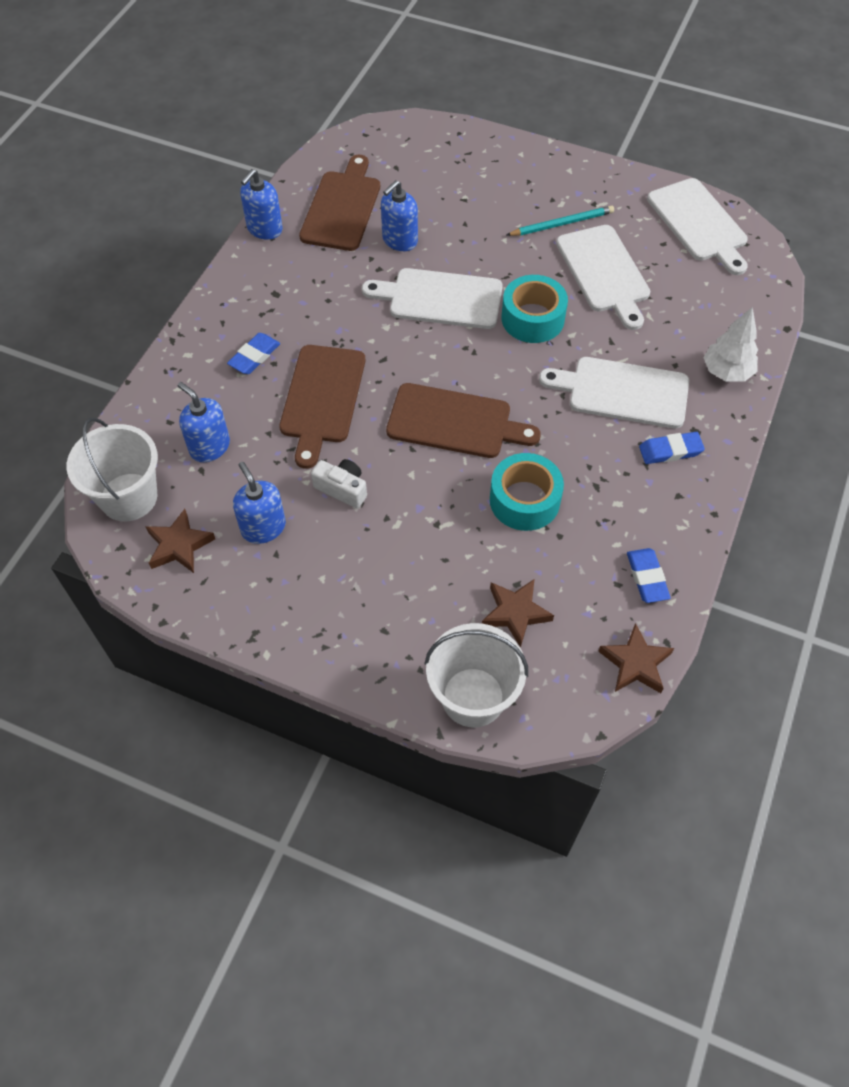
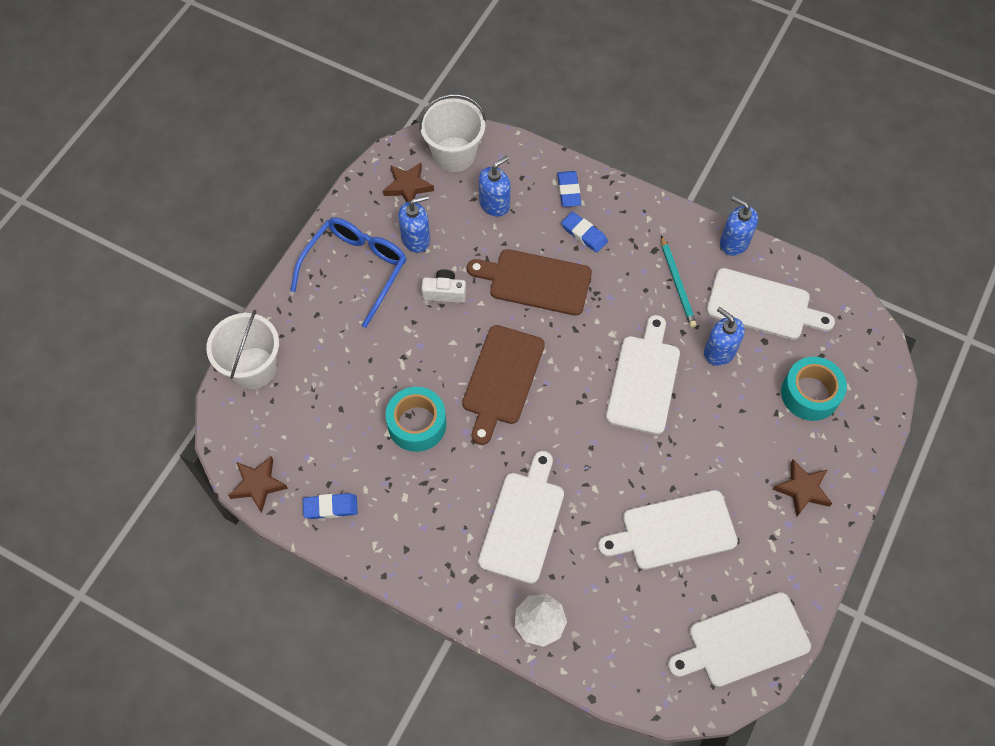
camera: 95 degrees right, 5 degrees up
brown cutting board [299,155,380,251] -> white cutting board [706,268,835,340]
white camera [311,459,367,508] -> white camera turned 120 degrees counterclockwise [421,269,466,303]
brown star [482,580,554,648] -> brown star moved to [773,460,832,516]
turquoise tape [502,275,568,343] -> turquoise tape moved to [781,357,847,421]
turquoise pencil [507,206,614,236] -> turquoise pencil moved to [661,235,697,328]
blue eraser [639,432,705,464] -> blue eraser moved to [557,171,581,207]
none -> blue glasses [290,217,407,328]

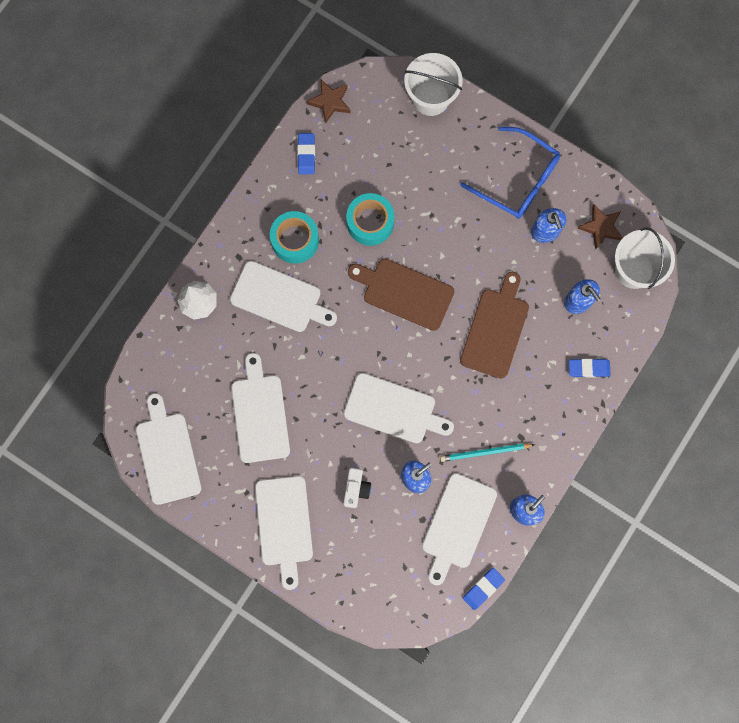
camera: 95 degrees right, 15 degrees up
white camera [421,269,466,303] -> white camera moved to [343,468,371,508]
blue eraser [561,212,608,253] -> blue eraser moved to [463,568,505,610]
brown star [773,460,832,516] -> white cutting board [255,476,313,590]
turquoise tape [781,357,847,421] -> turquoise tape moved to [270,211,319,264]

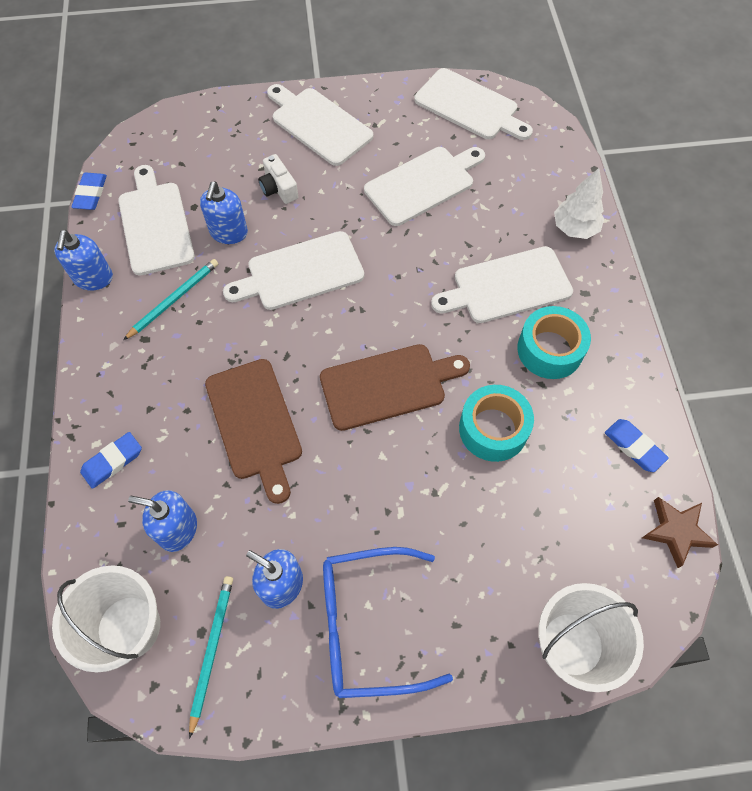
camera: 140 degrees right, 15 degrees down
white cutting board [231,353,290,463] -> white cutting board turned 75 degrees counterclockwise [364,147,485,226]
brown star [578,204,623,250] -> turquoise pencil [189,576,233,739]

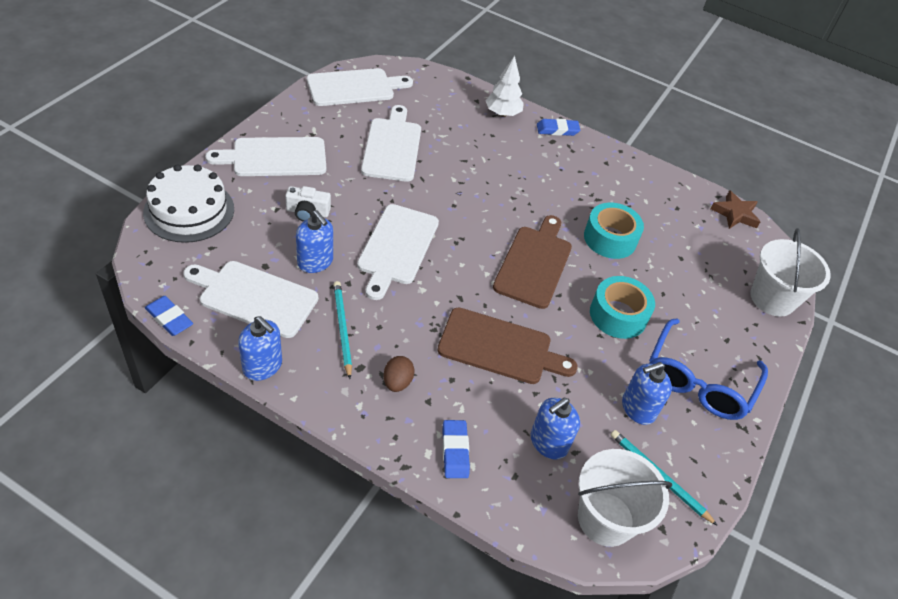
camera: 60 degrees left, 15 degrees down
white cutting board [431,246,573,323] -> none
turquoise tape [517,306,591,379] -> turquoise tape moved to [590,276,655,339]
blue eraser [605,419,669,472] -> blue eraser moved to [537,119,580,136]
none -> white cake [143,164,234,243]
none -> brown egg [384,356,414,392]

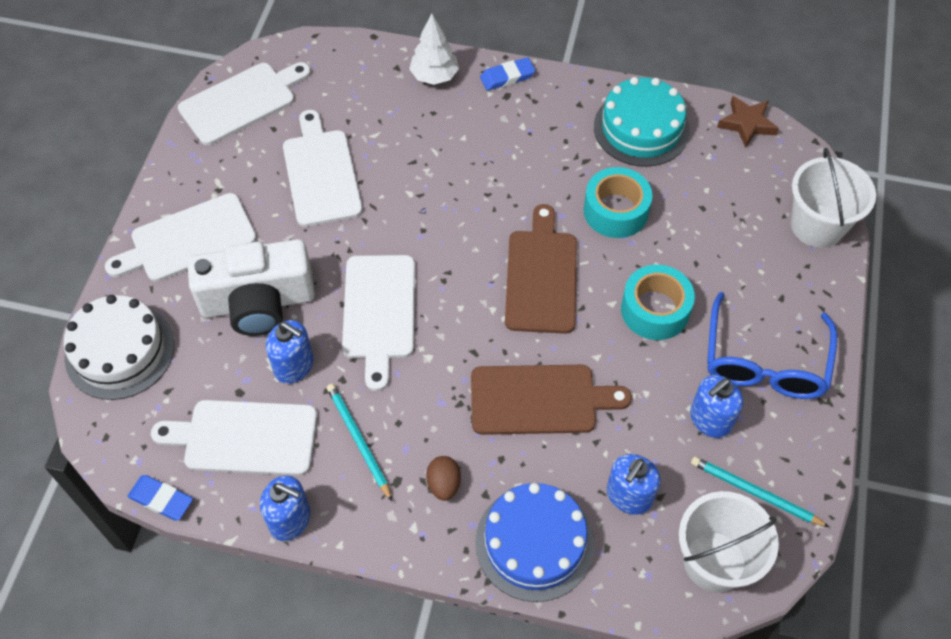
camera: 10 degrees left, 10 degrees up
white camera [285,186,331,222] -> white camera [187,239,315,336], size x2.17
blue eraser [442,420,470,478] -> blue cake [475,483,594,602]
none -> turquoise cake [594,77,690,167]

